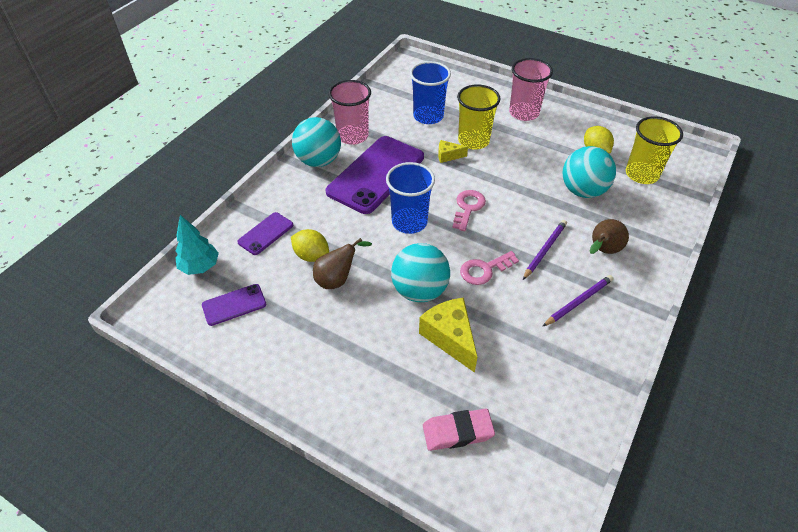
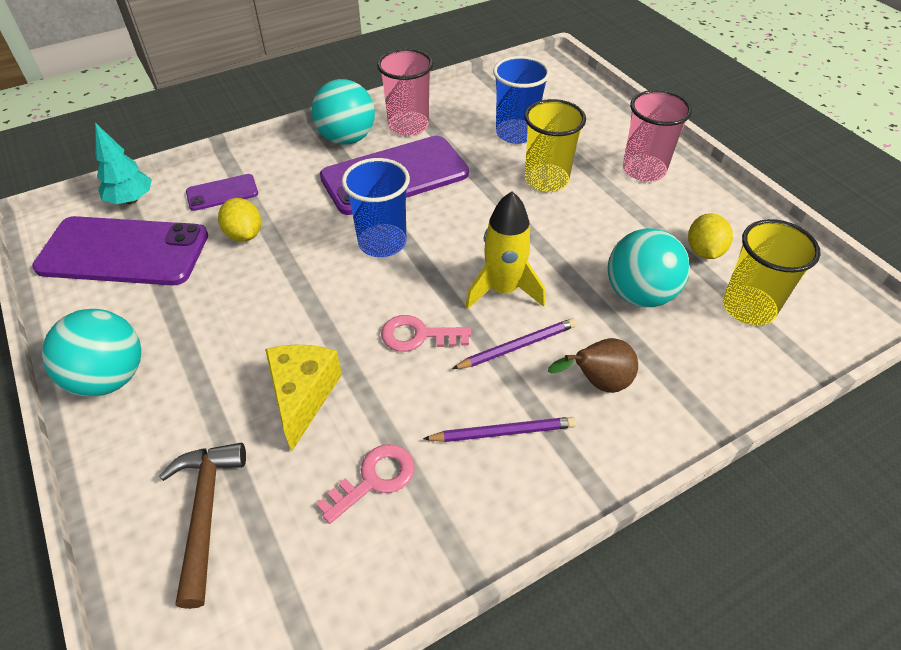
camera: 30 degrees right, 0 degrees up
purple phone [202,284,266,326] -> purple phone [32,216,208,286], size x2.11
brown pear [313,238,372,289] -> none
turquoise ball [391,243,450,302] -> turquoise ball moved to [42,309,141,397]
pink eraser [423,409,495,451] -> brown hammer [159,443,246,609]
yellow cheese [438,140,468,163] -> none
pink key [452,190,486,231] -> pink key moved to [316,444,415,524]
none -> yellow rocket [465,191,545,309]

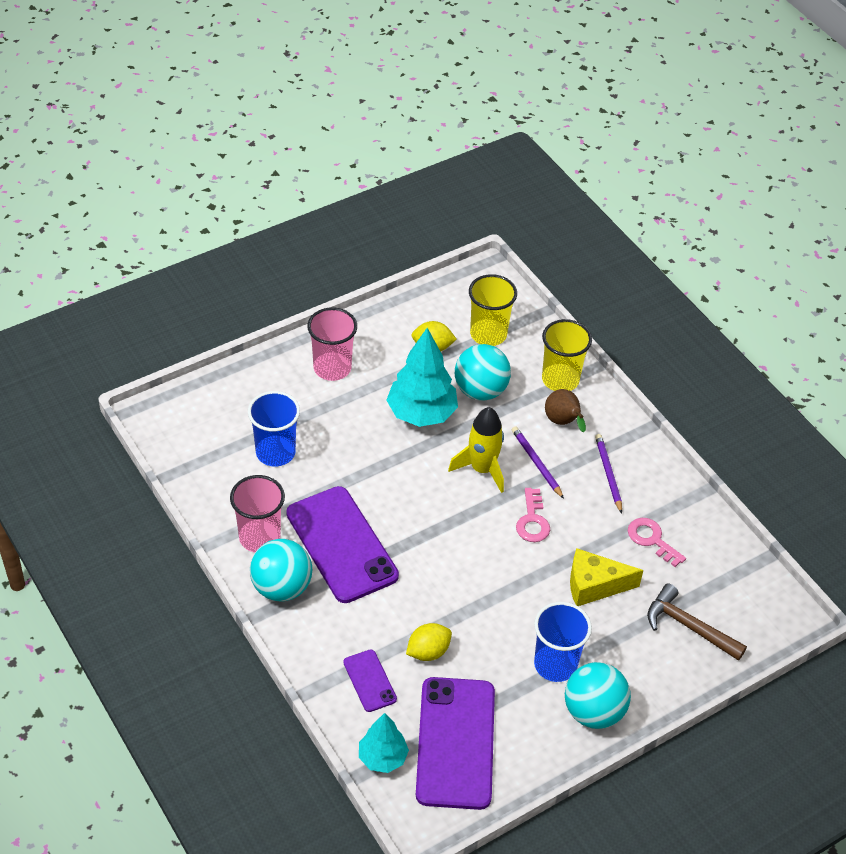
camera: 95 degrees left, 0 degrees up
brown hammer [159,443,246,609] -> brown hammer turned 45 degrees clockwise [647,584,747,661]
blue cup [342,158,410,257] -> blue cup moved to [534,602,592,682]
yellow cup [524,99,586,192] -> yellow cup moved to [542,319,592,391]
none -> turquoise tree [386,328,458,427]

